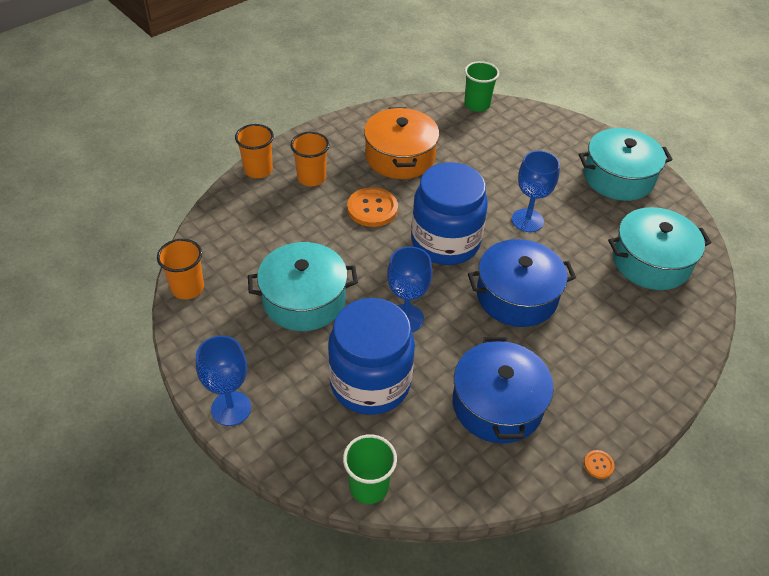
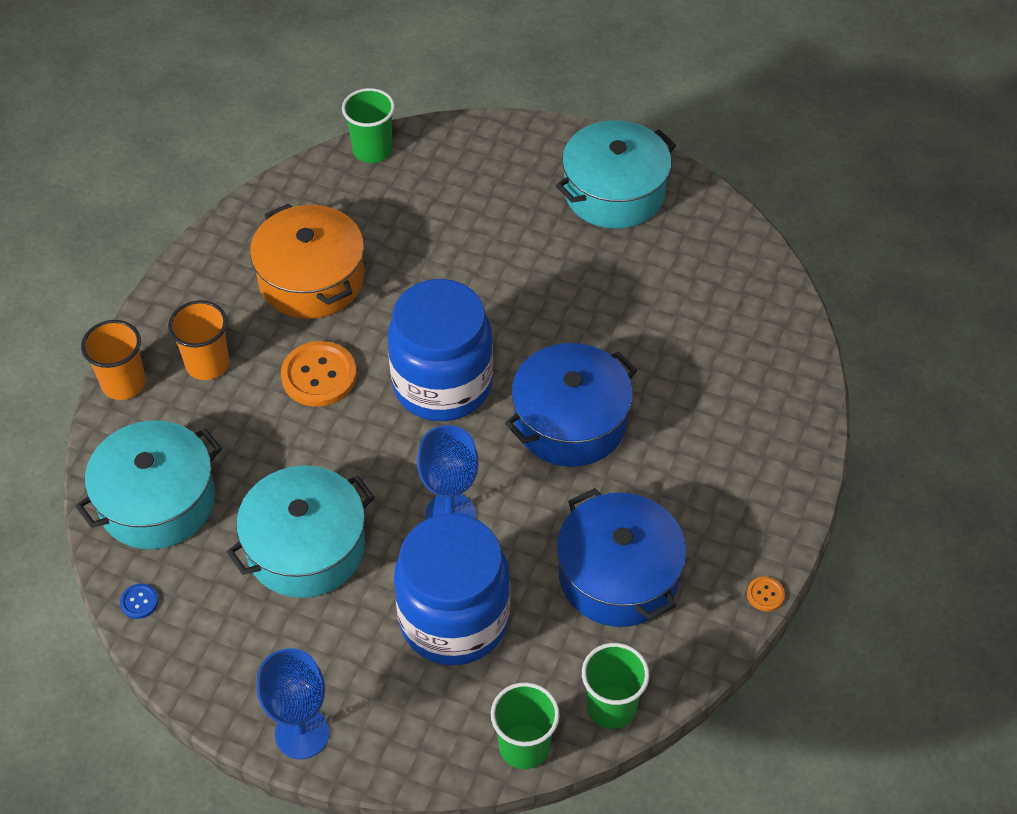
camera: 25 degrees left, 5 degrees up
orange cup [157,239,204,299] -> blue button [120,584,158,619]
blue goblet [512,150,560,232] -> none
turquoise pot [608,207,711,290] -> turquoise pot moved to [75,420,222,549]
none -> green cup [582,643,650,729]

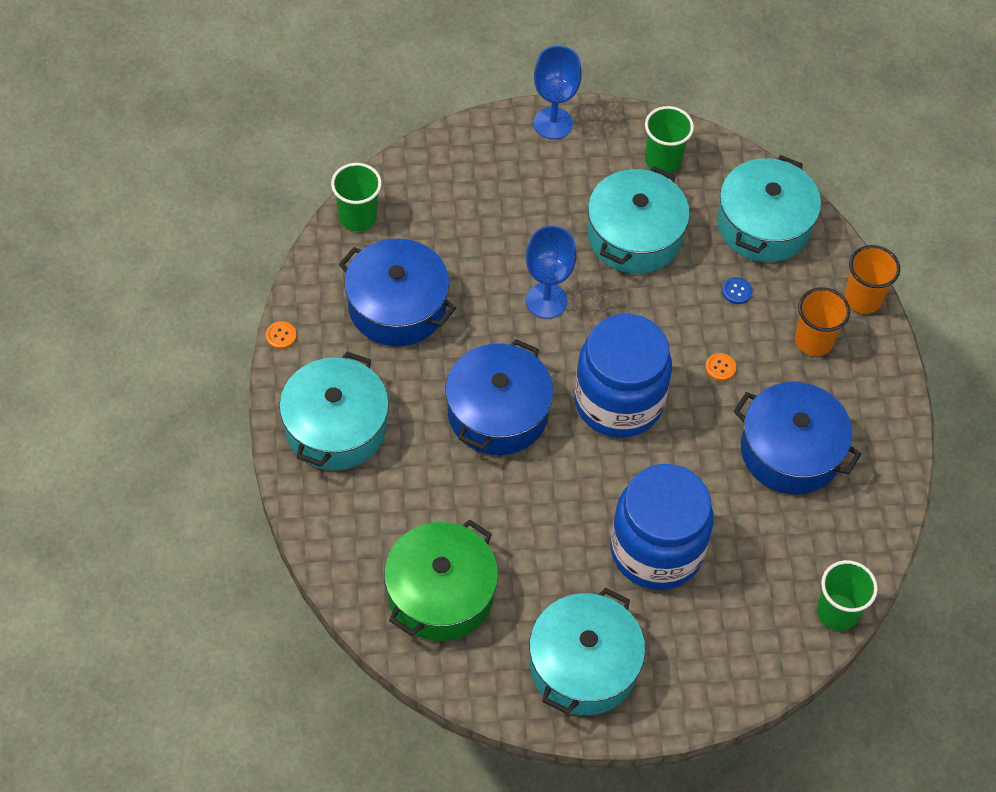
camera: 150 degrees right, 5 degrees up
blue button [120,584,158,619] -> blue button moved to [722,277,752,304]
orange pot [250,203,364,319] -> blue pot [733,382,861,495]
orange button [281,341,357,406] -> orange button [705,353,736,381], size x0.46
blue jar [394,514,510,665] -> blue jar moved to [610,464,714,590]
green cup [491,682,560,769] -> green cup moved to [645,106,694,173]
none -> turquoise pot [279,352,389,470]
none -> green pot [384,519,498,641]

